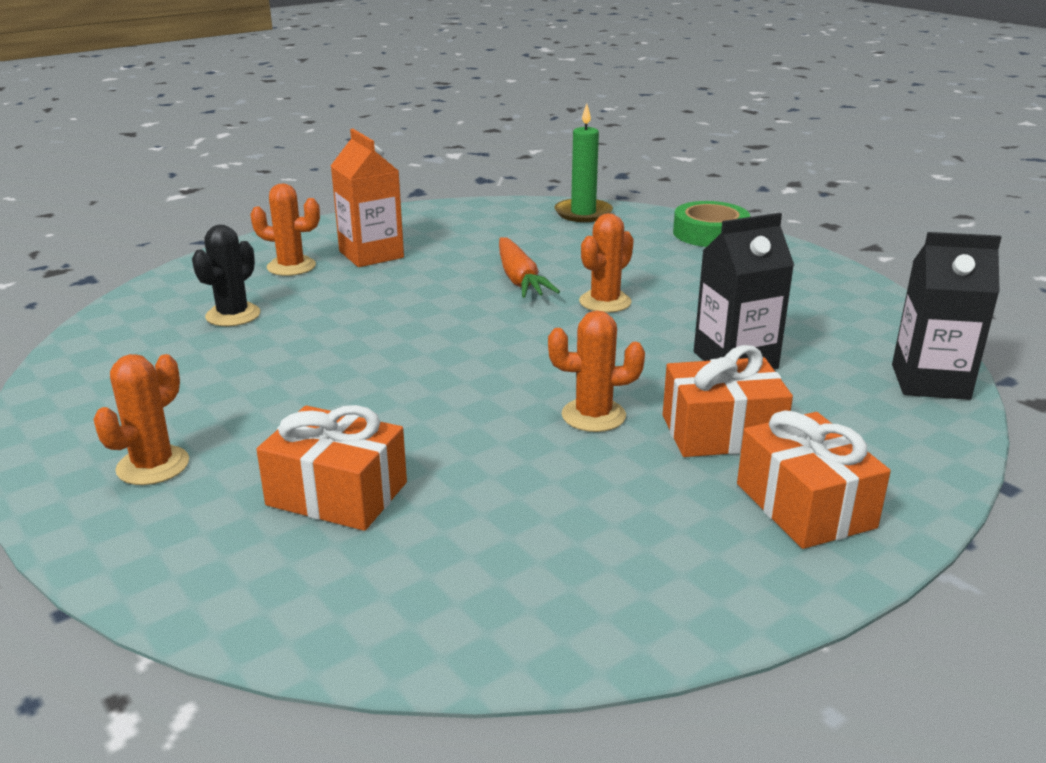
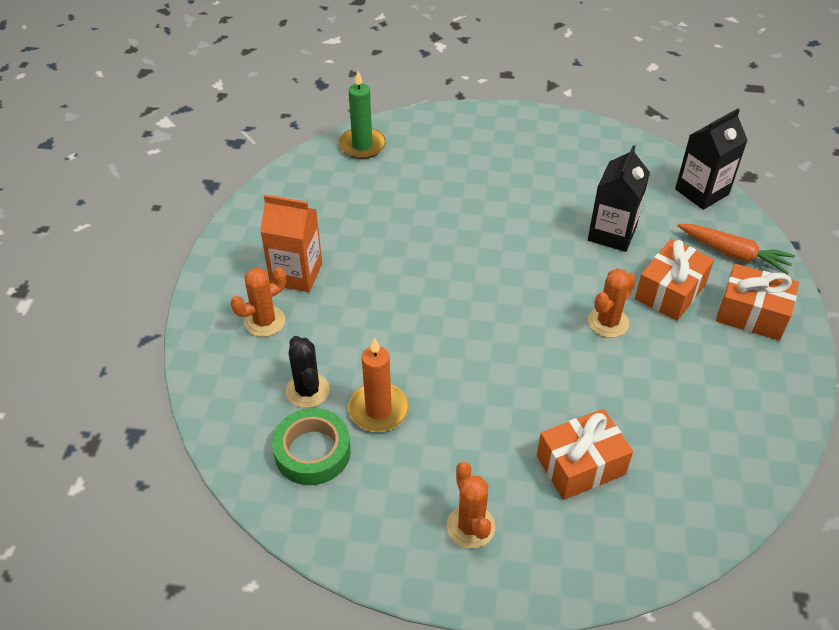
camera: 45 degrees left, 20 degrees up
orange carrot [499,237,560,298] -> orange carrot moved to [677,224,795,275]
orange cactus [579,213,634,313] -> none
green tape [673,201,750,247] -> green tape moved to [272,408,351,485]
none -> orange candle [348,337,409,432]

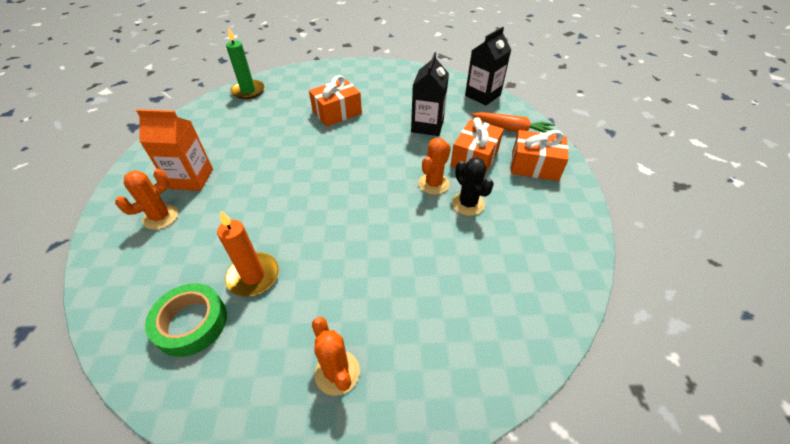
camera: 10 degrees left, 0 degrees up
black cactus [286,336,330,408] -> black cactus moved to [452,157,494,216]
orange gift [537,409,633,500] -> orange gift moved to [309,75,362,126]

